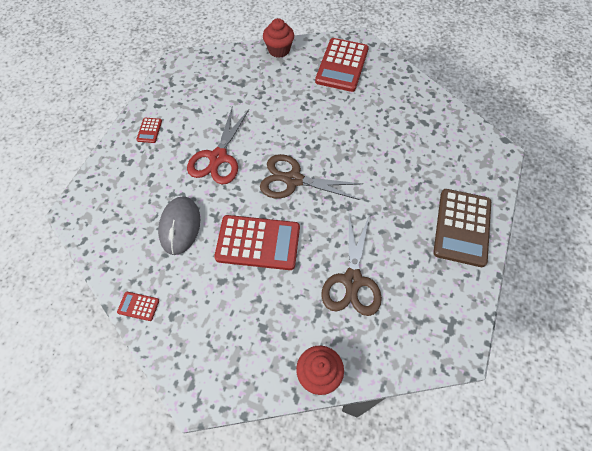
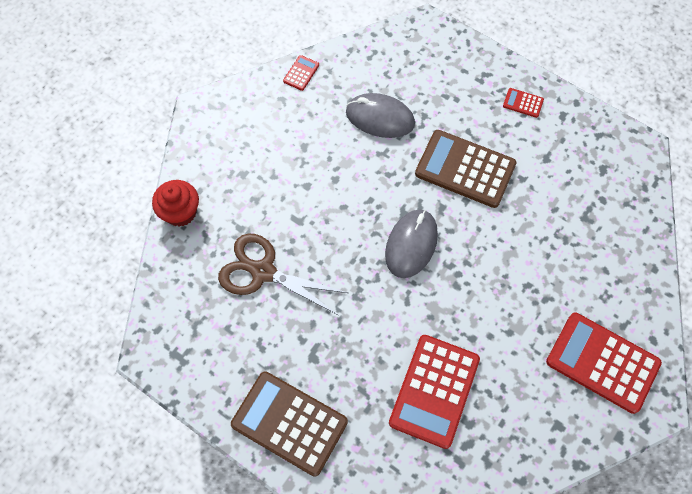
camera: 105 degrees right, 5 degrees up
red scissors [187,106,249,185] -> brown calculator [415,130,517,208]
red calculator [214,215,300,270] -> red calculator moved to [389,335,480,449]
brown scissors [260,154,363,200] -> grey mouse [385,209,438,278]
red cupcake [263,18,294,58] -> none

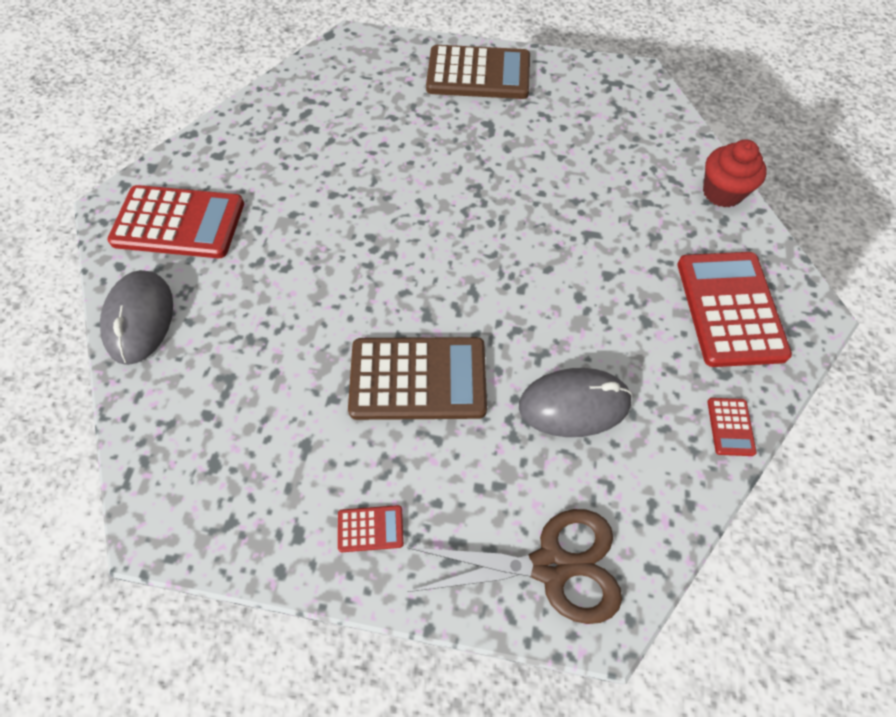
camera: 155 degrees right, 5 degrees down
brown scissors [218,234,348,315] -> brown scissors moved to [407,509,622,624]
grey mouse [385,209,438,278] -> grey mouse moved to [100,270,173,365]
red calculator [389,335,480,449] -> red calculator moved to [677,252,792,367]

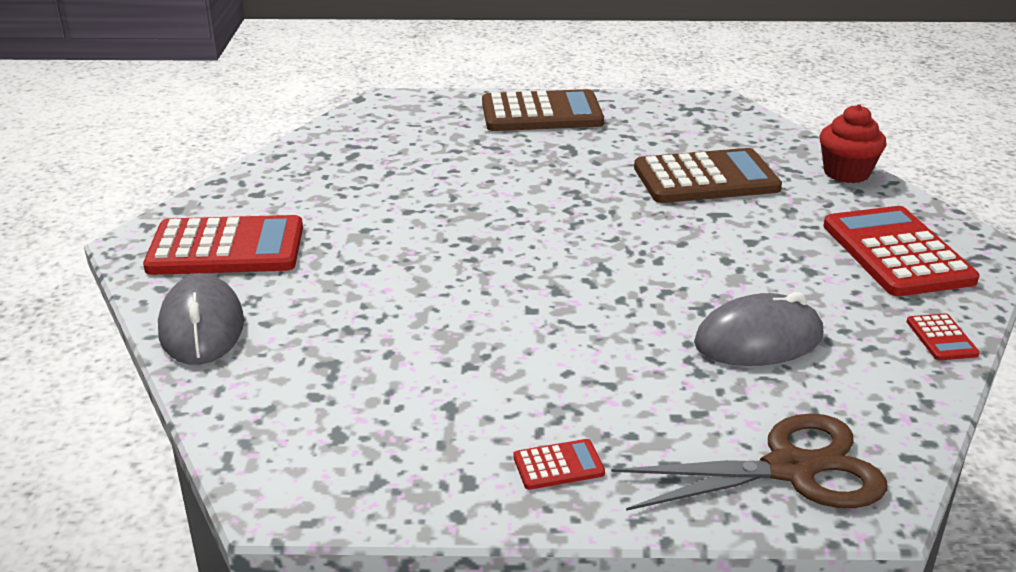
camera: 10 degrees left, 30 degrees down
brown calculator [348,337,487,420] -> brown calculator moved to [634,148,782,203]

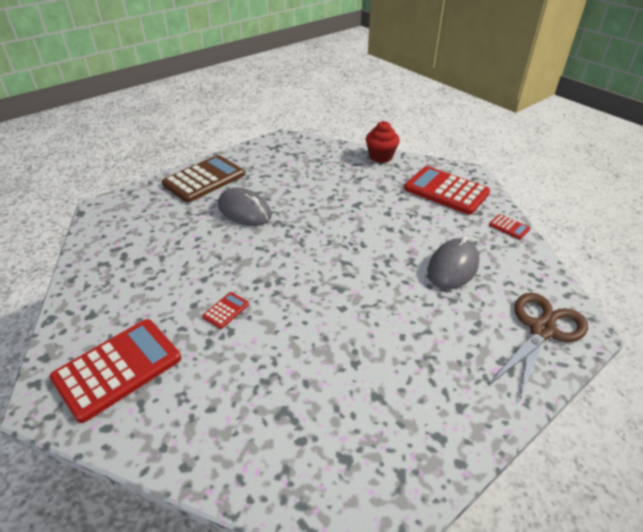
camera: 40 degrees left, 10 degrees up
grey mouse [158,274,244,365] -> grey mouse moved to [218,188,272,226]
red calculator [513,439,605,490] -> red calculator moved to [202,292,249,329]
brown calculator [634,148,782,203] -> none

